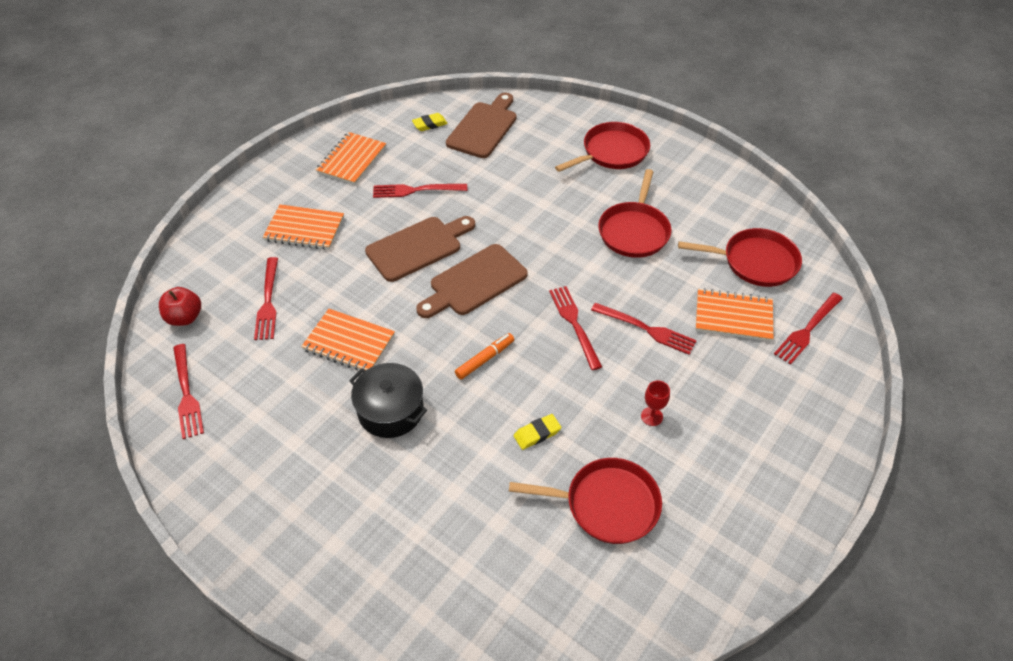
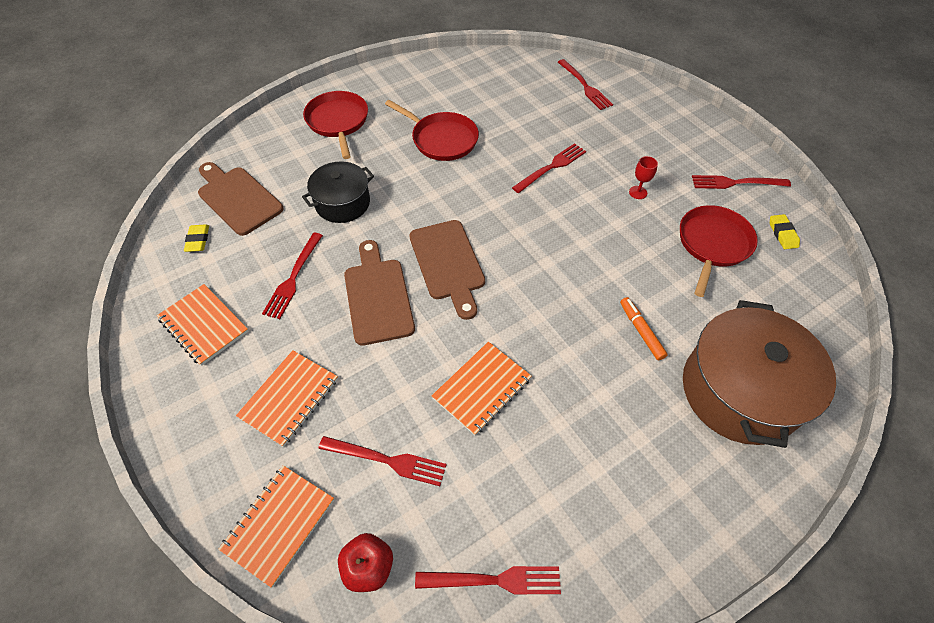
camera: 70 degrees left, 5 degrees up
black pot [349,363,427,438] -> black pot moved to [302,161,374,223]
orange marker [455,333,514,379] -> orange marker moved to [620,297,668,360]
yellow eraser [514,414,561,450] -> yellow eraser moved to [770,214,800,249]
red fork [549,286,602,370] -> red fork moved to [692,175,791,189]
red pan [678,228,802,287] -> none
orange notebook [696,288,773,342] -> orange notebook moved to [218,465,334,587]
none -> brown pot [683,300,836,448]

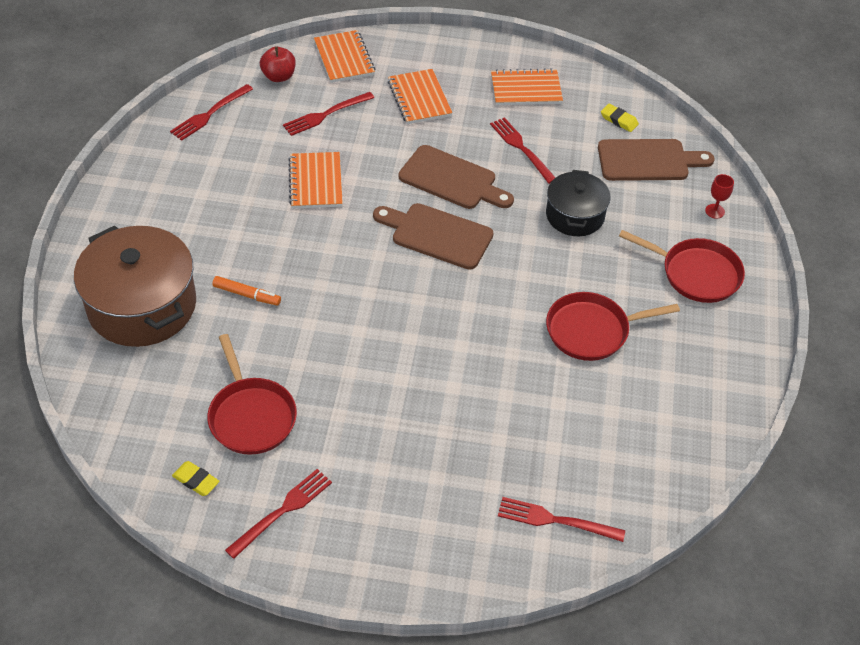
camera: 130 degrees right, 5 degrees down
red fork [512,143,586,193] -> none
red goblet [629,156,658,199] -> red goblet moved to [705,174,734,219]

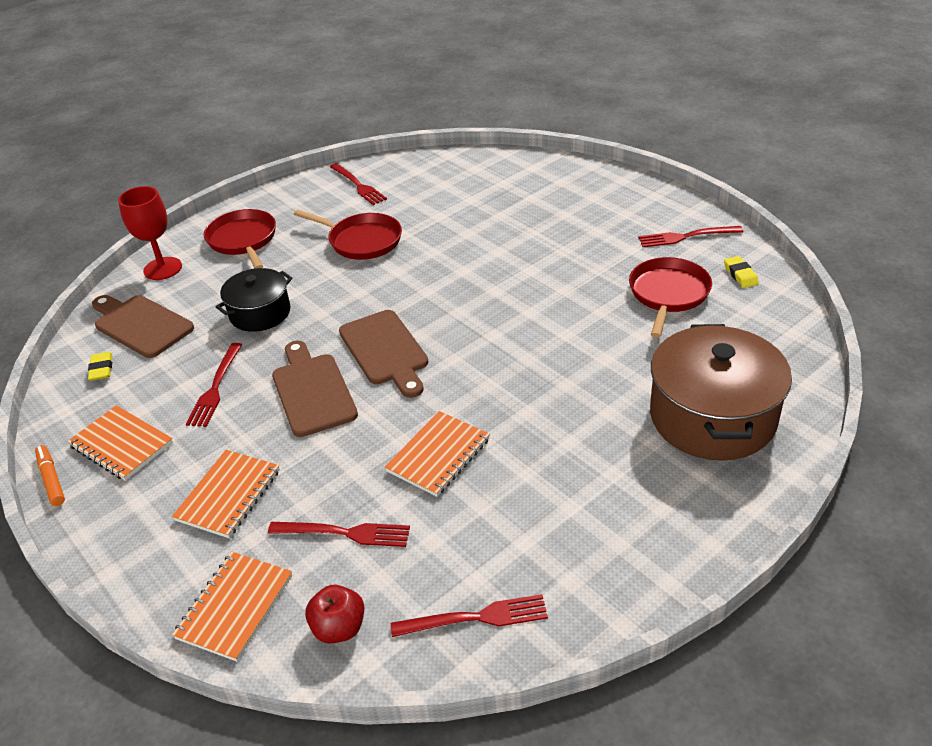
camera: 135 degrees left, 10 degrees down
orange marker [212,276,281,306] -> orange marker moved to [35,445,65,506]
red fork [498,497,625,542] -> red fork moved to [330,163,387,205]
red goblet [705,174,734,219] -> red goblet [118,186,182,280], size x2.00

